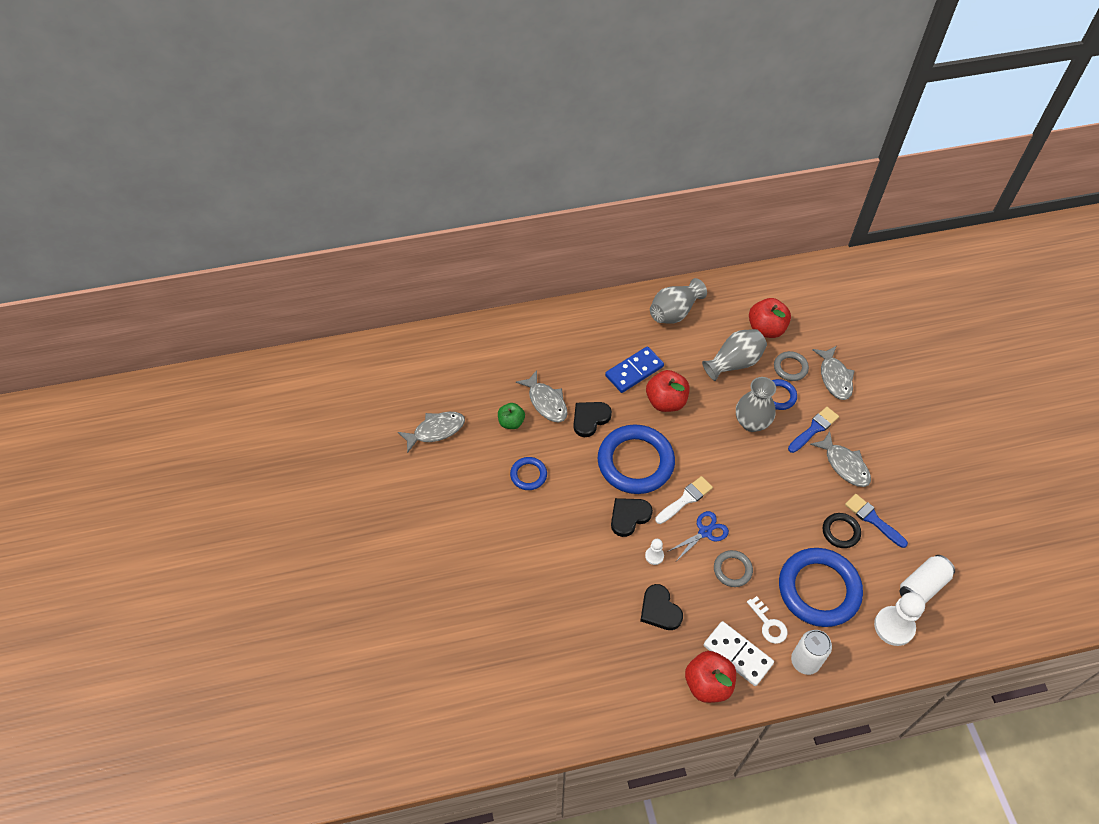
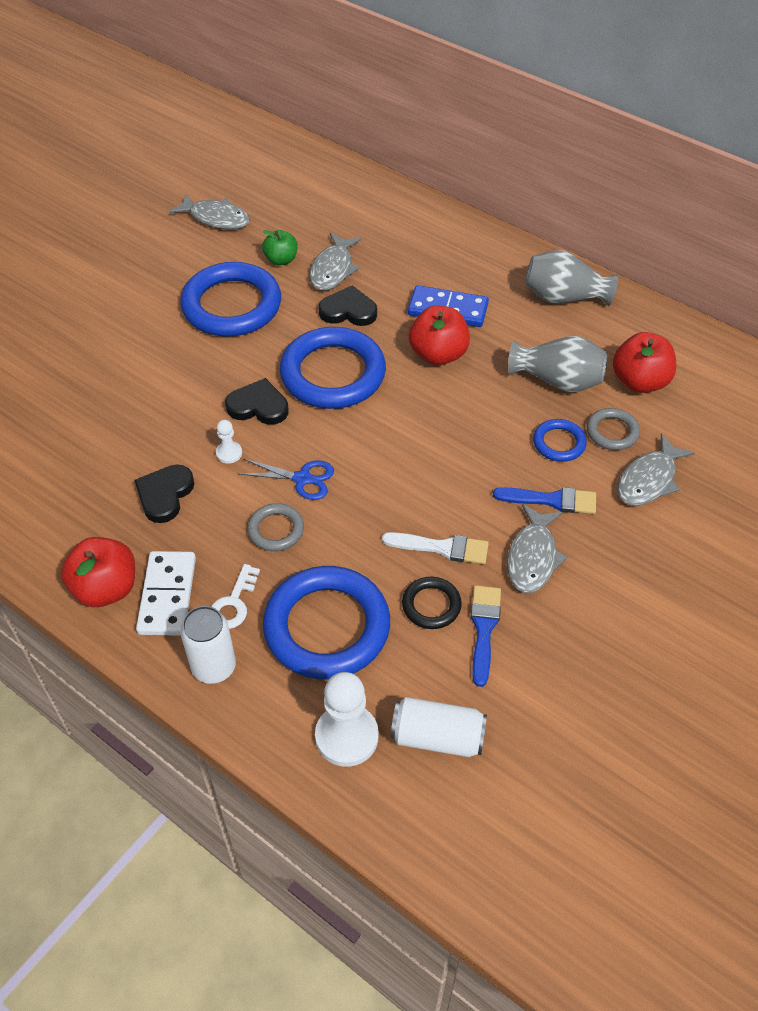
camera: 50 degrees right, 5 degrees down
blue ring [510,457,547,490] -> blue ring [180,262,281,337], size x2.10
white brush [655,476,713,524] -> white brush moved to [382,532,489,564]
grey vase [736,377,776,432] -> none

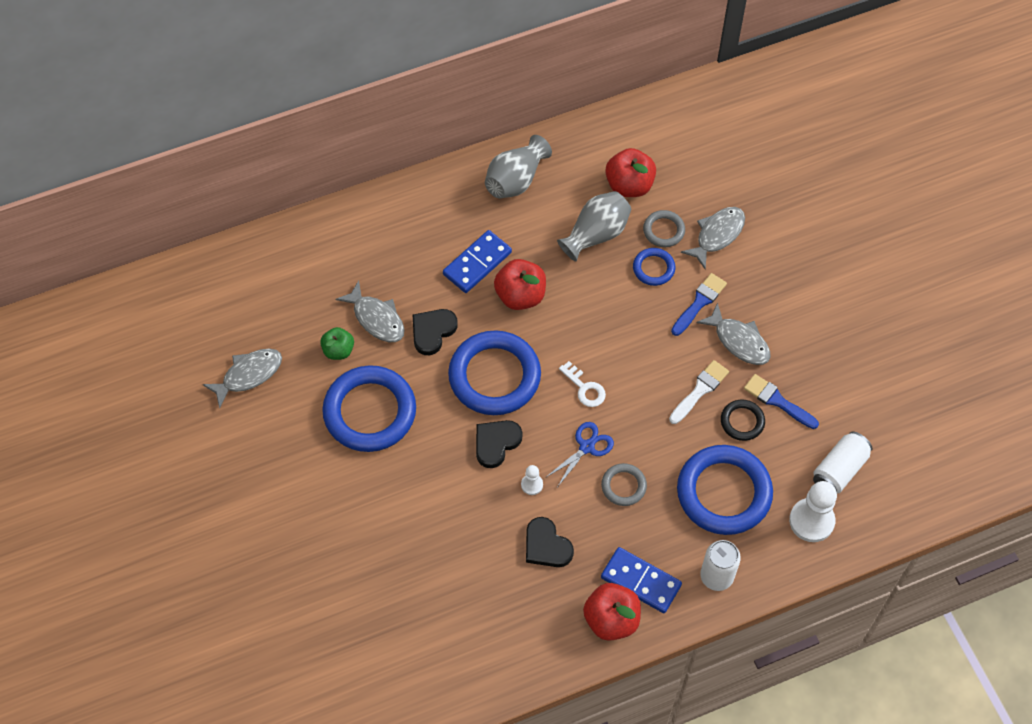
camera: 60 degrees left, 10 degrees up
white domino [136,551,196,636] -> blue domino [601,547,682,613]
white key [211,564,260,629] -> white key moved to [559,361,606,407]
grey fish [617,434,695,506] -> grey fish turned 120 degrees counterclockwise [681,207,745,269]

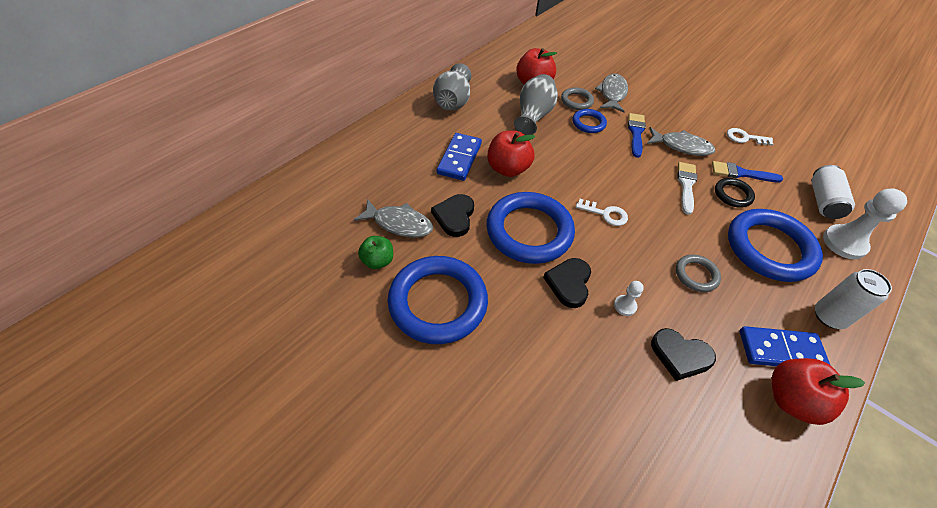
camera: 30 degrees left, 10 degrees down
grey fish [203,349,282,409] -> none
blue scissors [546,422,614,486] -> none
none -> white key [727,128,773,146]

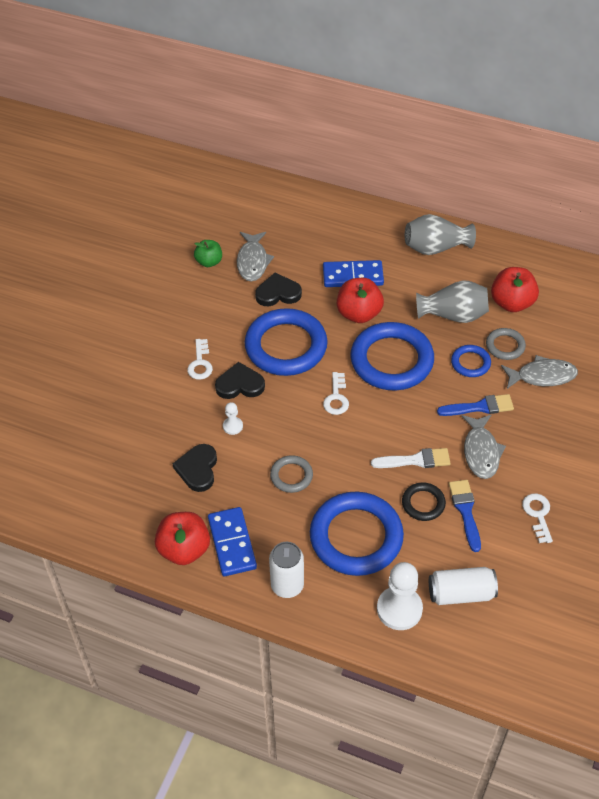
camera: 75 degrees right, 0 degrees up
blue ring [388,256,488,344] -> blue ring moved to [350,322,434,390]
none -> white key [187,339,213,380]

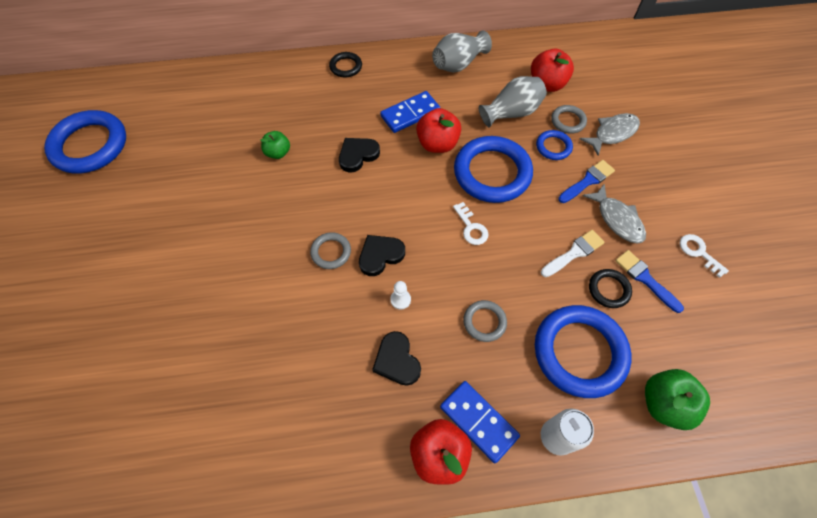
camera: 30 degrees left, 10 degrees up
white key [187,339,213,380] -> grey ring [310,232,351,269]
grey fish [237,232,274,282] -> none
blue ring [245,308,328,376] -> blue ring moved to [44,110,126,174]
white pawn [377,562,423,630] -> green apple [645,369,710,430]
white can [429,567,498,605] -> none
none -> black ring [329,52,362,77]

